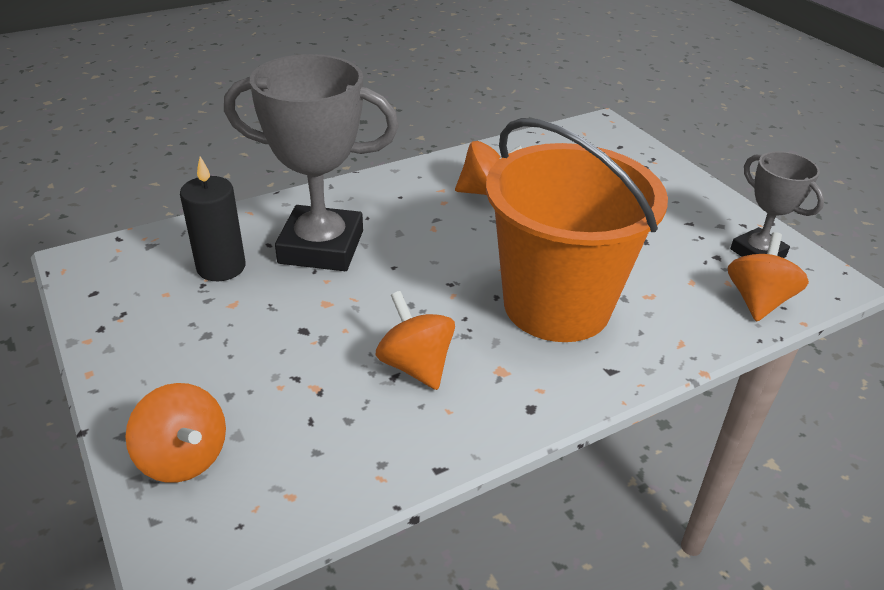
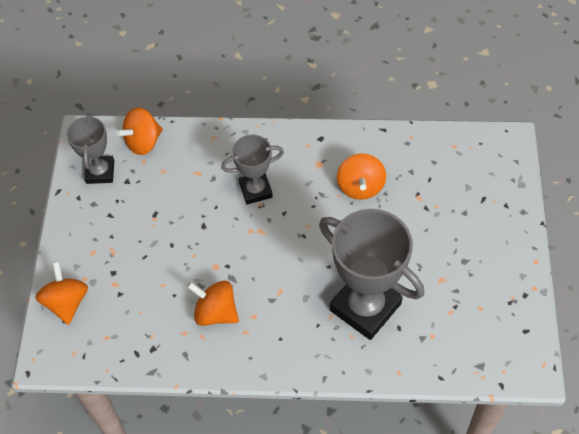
camera: 145 degrees left, 20 degrees up
orange spinning top [125,383,226,483] -> orange spinning top moved to [35,261,88,325]
black candle [180,156,245,281] -> none
orange bucket [486,118,668,342] -> grey trophy [221,135,284,205]

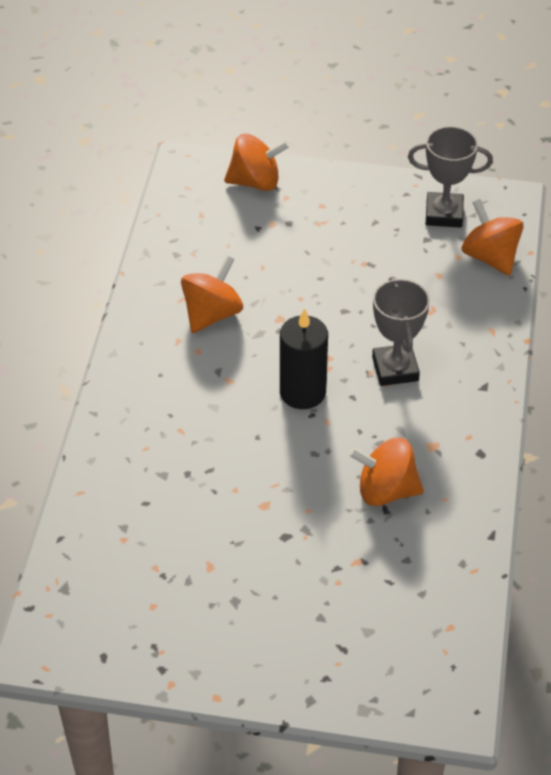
camera: 95 degrees right, 10 degrees down
grey trophy [319,209,424,340] -> none
none -> black candle [280,308,328,409]

